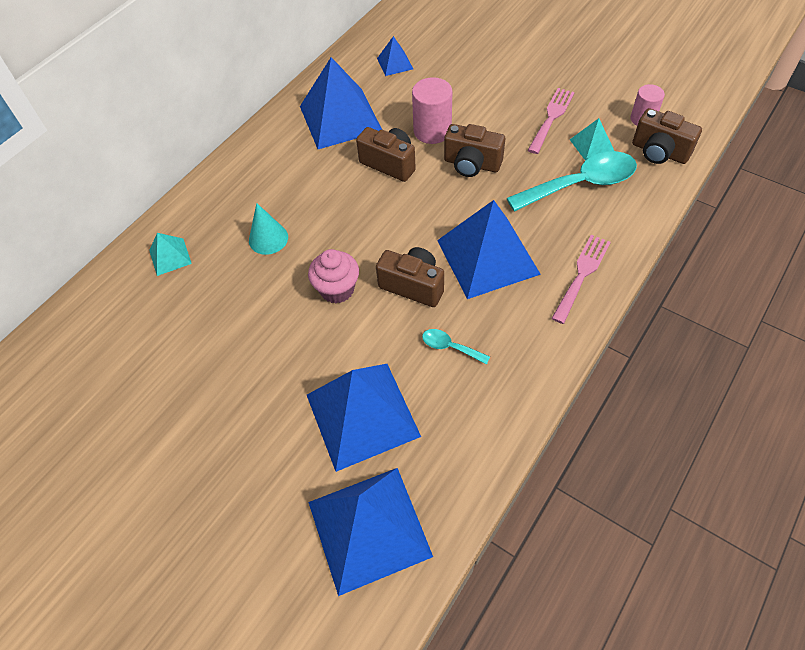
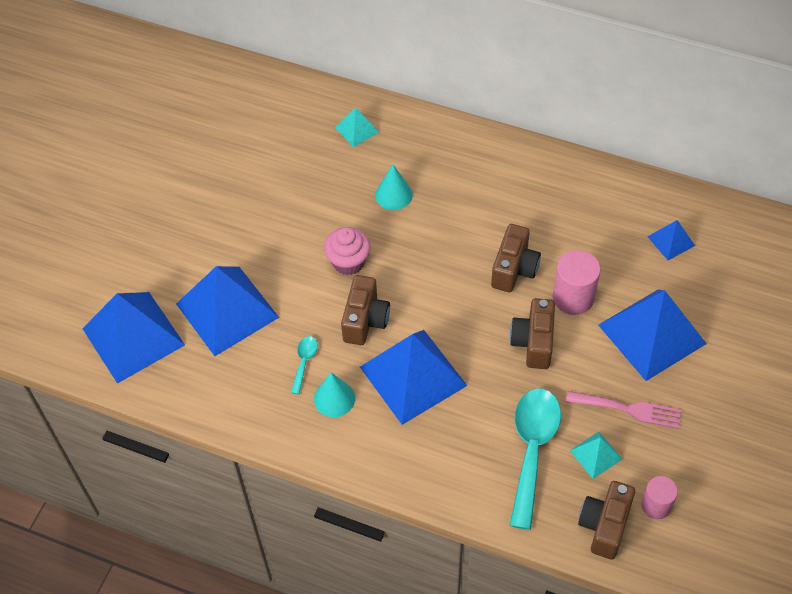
camera: 75 degrees right, 0 degrees up
blue pyramid [300,57,382,149] -> blue pyramid moved to [598,289,707,381]
turquoise spoon [507,151,637,212] -> turquoise spoon turned 135 degrees counterclockwise [510,389,561,530]
pink fork [551,235,611,324] -> none
none -> turquoise cone [314,372,355,417]

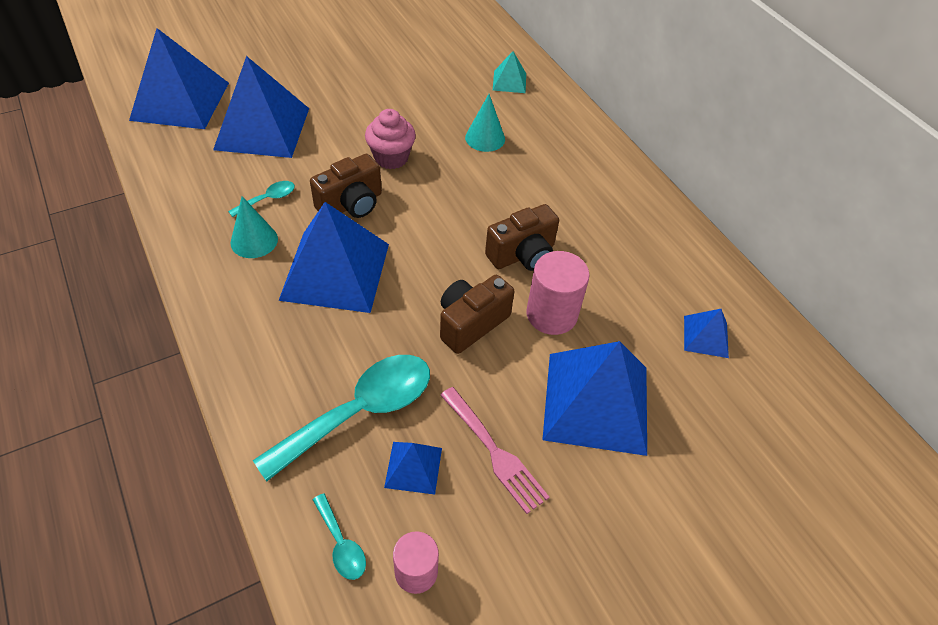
camera: 35 degrees right, 5 degrees down
turquoise pyramid [570,432,623,479] -> blue pyramid [384,442,442,495]
brown camera [578,481,635,559] -> turquoise spoon [313,493,366,580]

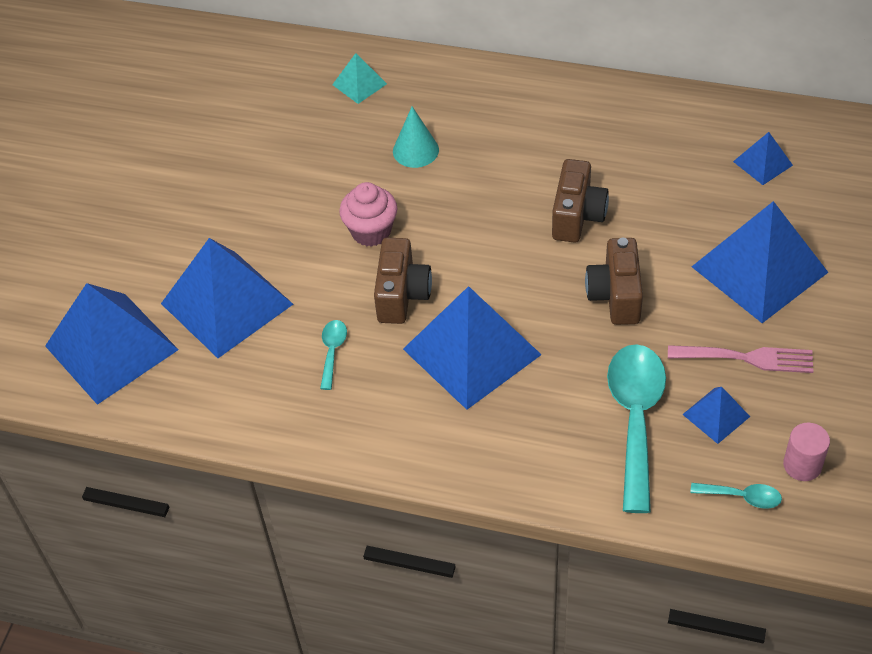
camera: 40 degrees left, 0 degrees up
turquoise cone [231,196,278,258] -> none
pink cylinder [526,251,590,335] -> none

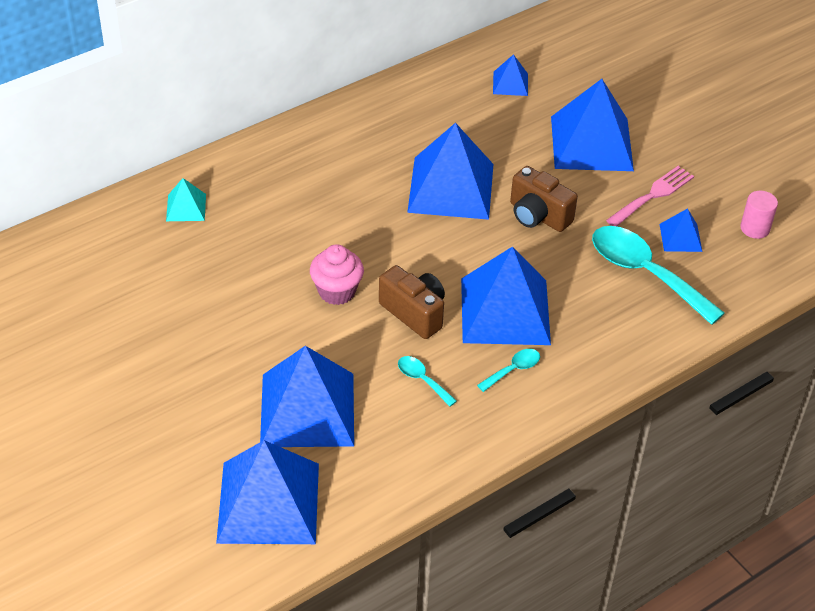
camera: 55 degrees left, 5 degrees down
turquoise cone [393,107,439,168] -> none
brown camera [552,159,609,243] -> blue pyramid [407,123,494,220]
turquoise spoon [690,483,782,509] -> turquoise spoon moved to [477,349,540,392]

